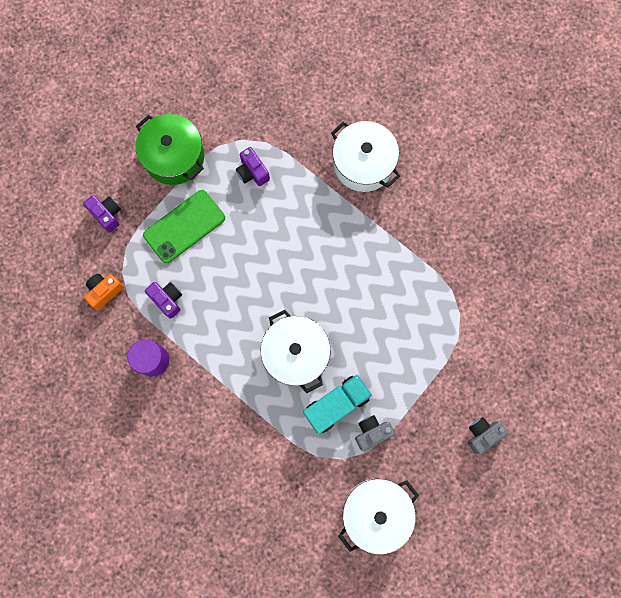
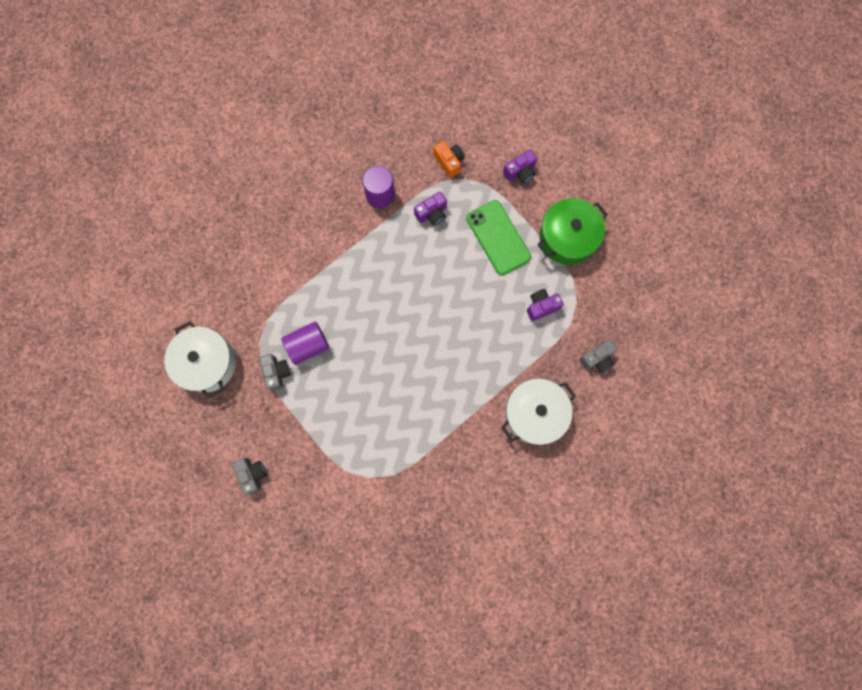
camera: 100 degrees right, 0 degrees up
white pot [261,310,331,393] -> none
turquoise truck [303,375,372,434] -> purple cylinder [281,321,329,365]
none -> grey camera [580,339,617,373]

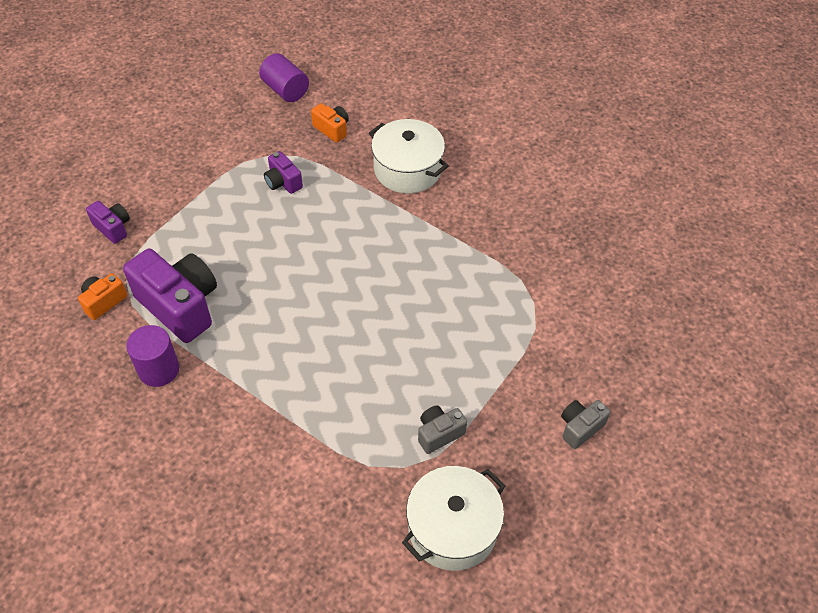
camera: 105 degrees left, 25 degrees down
purple cylinder [281,321,329,365] -> purple cylinder moved to [259,53,309,102]
purple camera [414,192,447,226] -> purple camera [123,249,217,343], size x2.02
green phone [466,200,531,275] -> none
green pot [537,198,608,265] -> none
grey camera [580,339,617,373] -> orange camera [311,103,349,143]

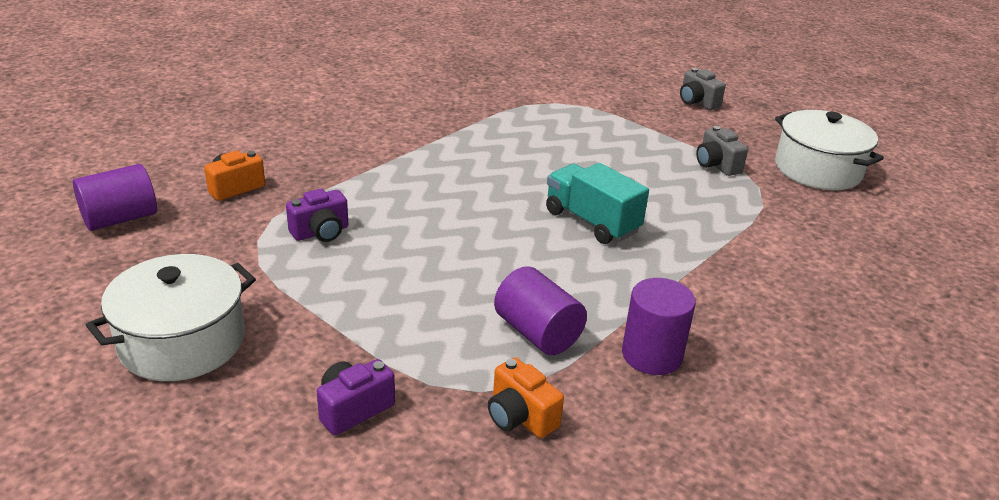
camera: 85 degrees left, 20 degrees down
purple camera [123,249,217,343] -> purple cylinder [494,266,587,355]
white pot [369,119,449,194] -> white pot moved to [86,254,256,381]
none -> turquoise truck [546,163,649,244]

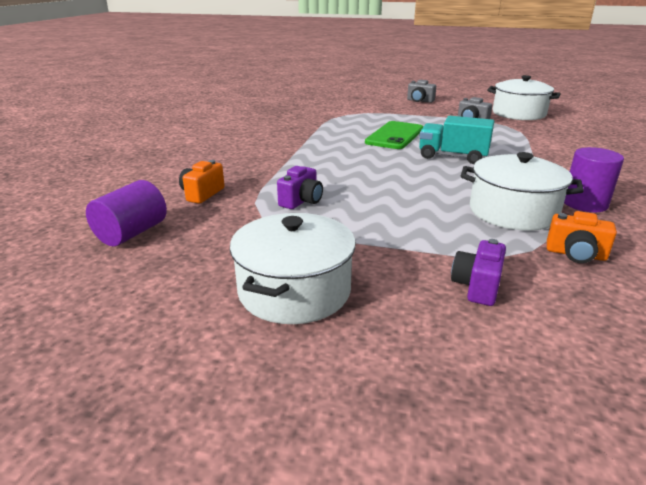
camera: 25 degrees left, 5 degrees down
purple cylinder [494,266,587,355] -> white pot [461,152,584,231]
none -> green phone [365,121,423,149]

